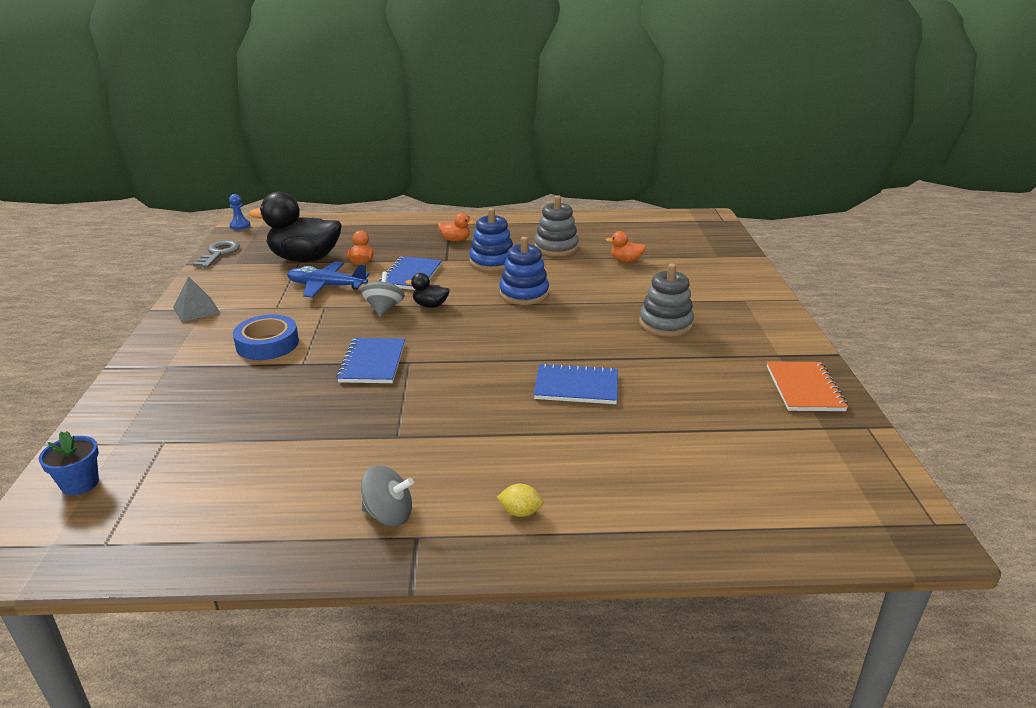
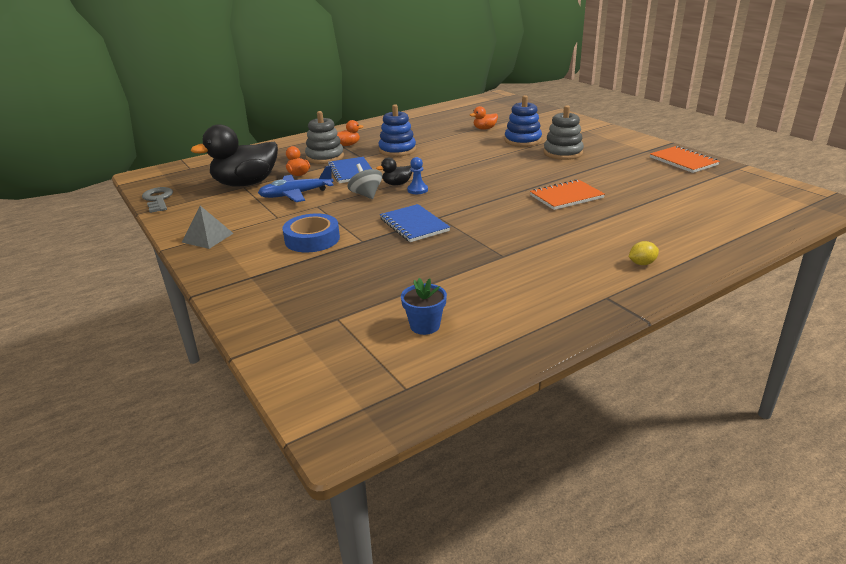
camera: 30 degrees left, 0 degrees up
blue flower pot [39,431,99,495] -> blue flower pot moved to [401,278,447,335]
blue pawn [229,194,250,230] -> blue pawn moved to [407,157,428,194]
grey spinning top [361,465,414,526] -> none
blue stacking toy [499,237,549,305] -> blue stacking toy moved to [505,95,542,147]
blue notebook [534,363,618,404] -> orange notebook [530,179,605,210]
grey stacking toy [535,195,579,256] -> grey stacking toy moved to [305,111,344,164]

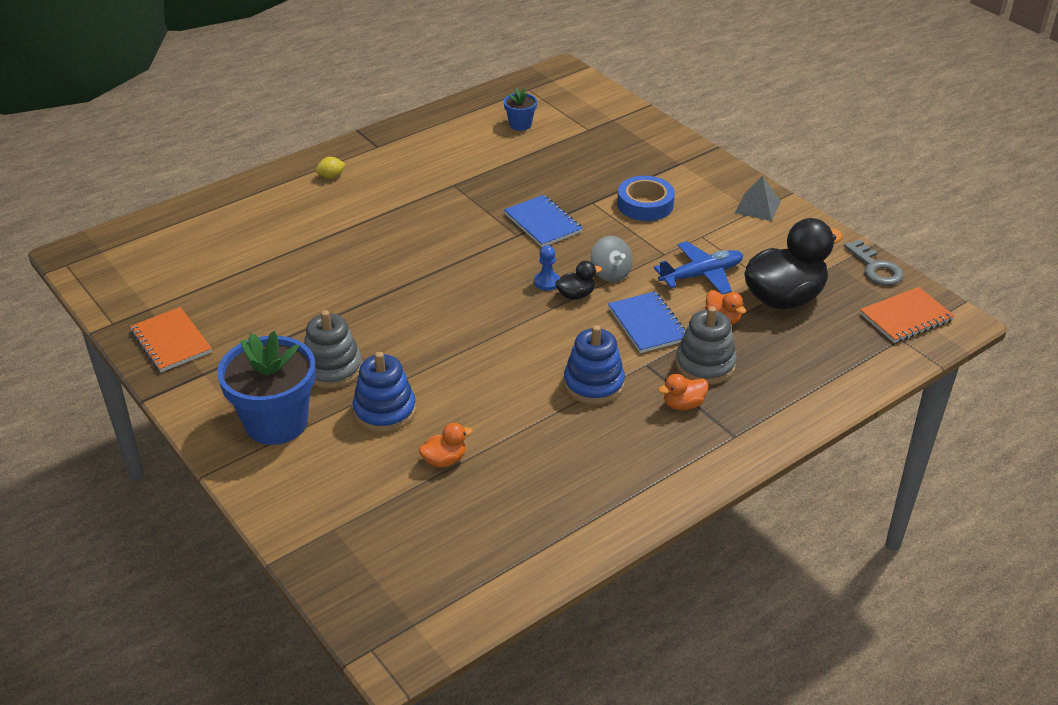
camera: 175 degrees right, 10 degrees up
orange notebook [530,179,605,210] -> orange notebook moved to [860,287,954,343]
none -> blue flower pot [217,331,316,445]

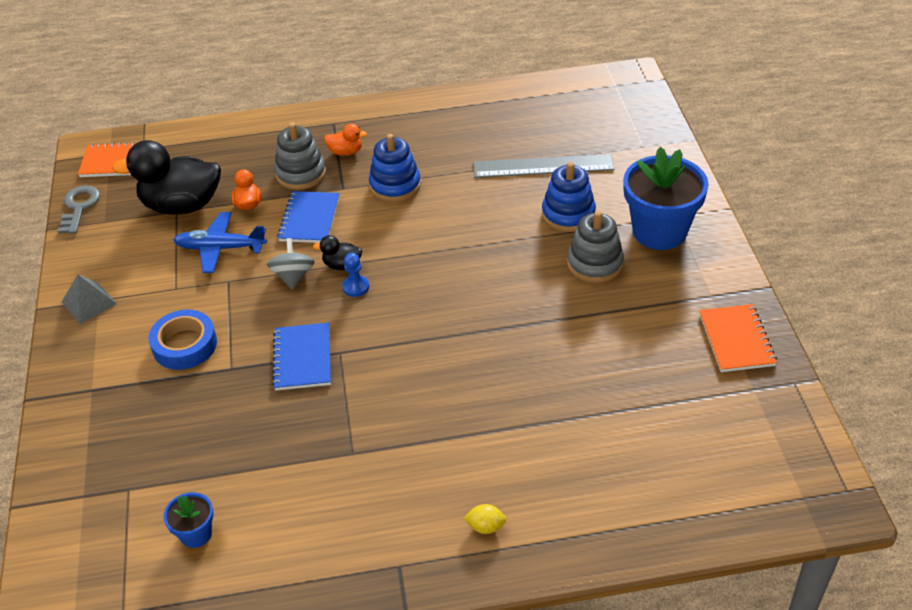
camera: 150 degrees left, 5 degrees up
orange duck [419,423,473,468] -> grey ruler [473,154,615,178]

